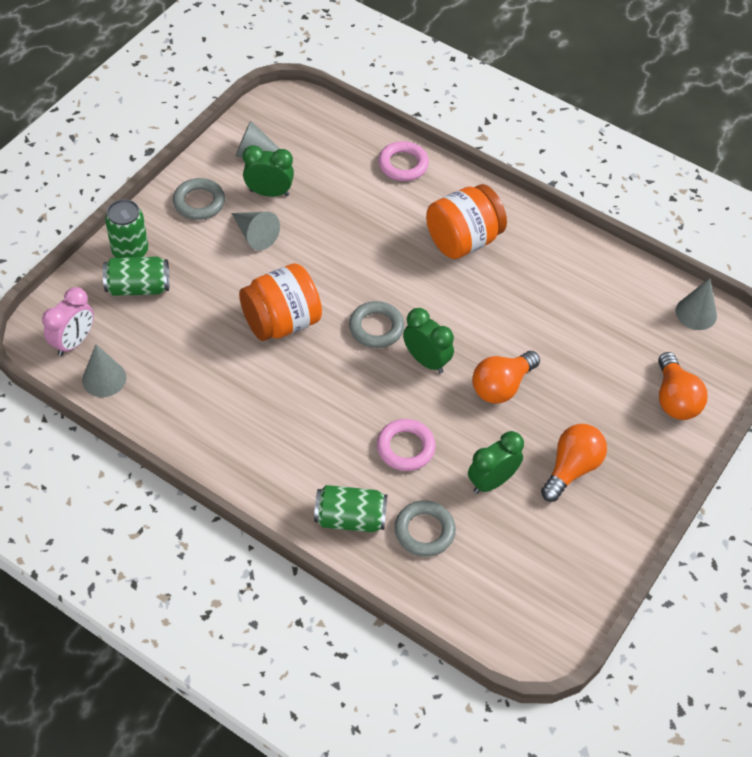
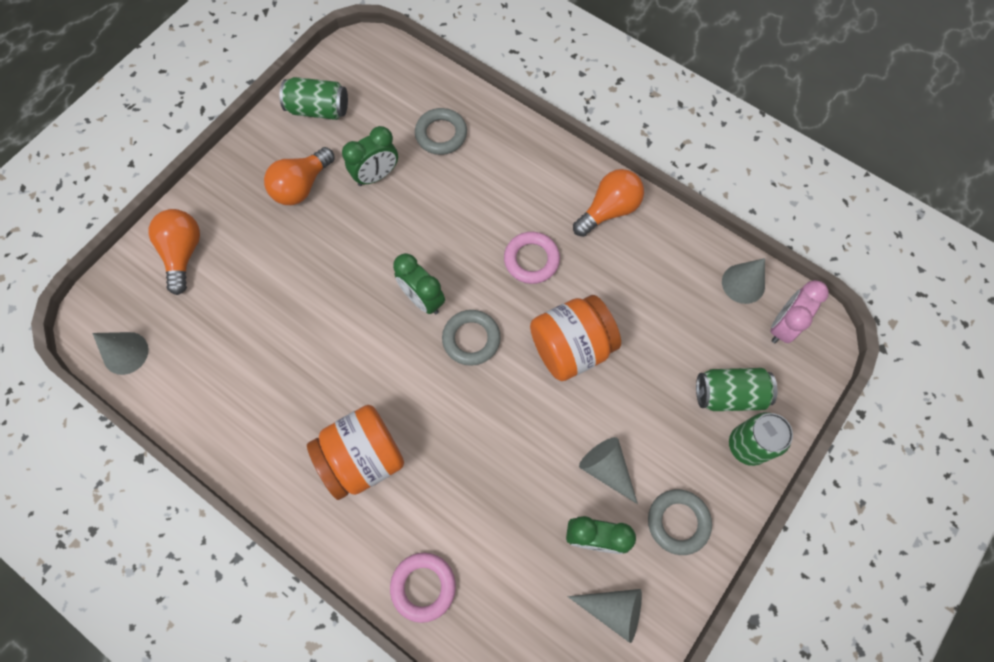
camera: 175 degrees left, 15 degrees up
green can [314,485,388,532] -> green can moved to [280,77,348,120]
pink ring [377,419,436,471] -> pink ring moved to [504,232,560,284]
orange light bulb [472,351,540,404] -> orange light bulb moved to [573,169,644,237]

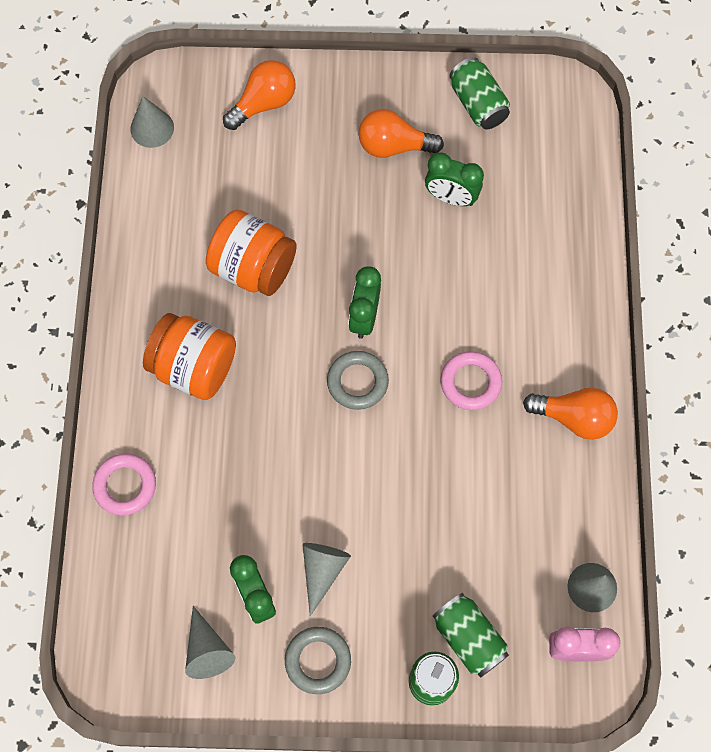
camera: 55 degrees right, 0 degrees up
grey ring [415,108,467,155] -> none
orange jar [530,295,621,381] -> orange jar moved to [206,209,297,296]

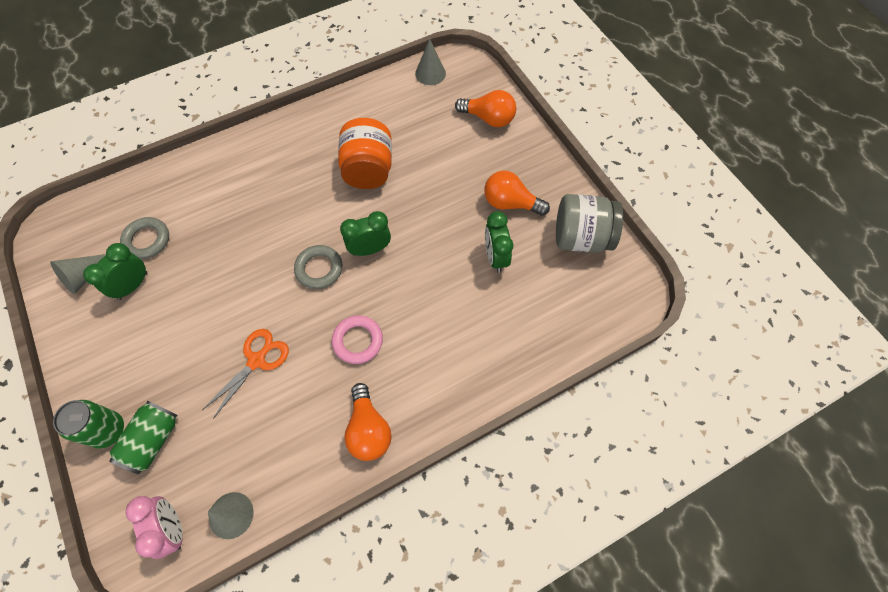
camera: 60 degrees right, 5 degrees down
pink ring [92,454,156,515] -> none
orange jar [143,313,236,400] -> none
grey ring [285,627,351,694] -> grey ring moved to [120,217,169,259]
grey cone [303,543,351,616] -> none
orange light bulb [359,109,444,158] -> orange light bulb turned 45 degrees counterclockwise [484,171,550,216]
green can [450,57,510,129] -> grey jar [556,194,623,253]
none -> orange scissors [202,329,289,419]

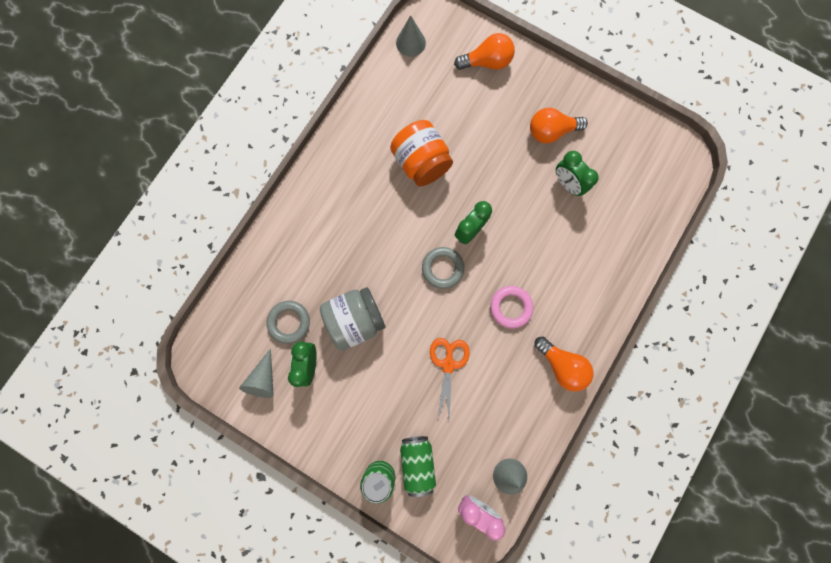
camera: 30 degrees left, 15 degrees up
grey jar [556,194,623,253] -> grey jar moved to [320,287,386,351]

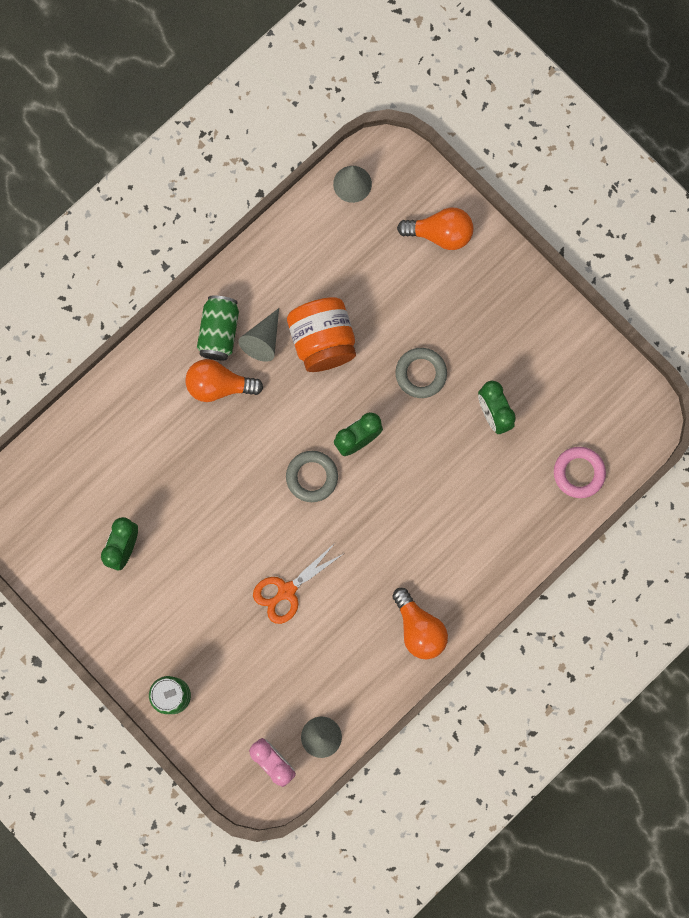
camera: 15 degrees right, 0 degrees up
grey cone [239,348,274,398] -> grey cone moved to [238,308,279,362]
grey ring [266,301,310,344] -> grey ring moved to [396,348,447,398]
grey jar [320,287,386,351] -> none
green can [400,436,436,497] -> green can moved to [197,295,239,360]
orange scissors [430,338,470,422] -> orange scissors turned 150 degrees counterclockwise [253,542,343,624]
pink ring [490,286,533,329] -> pink ring moved to [554,447,606,498]
orange light bulb [530,108,588,143] -> orange light bulb moved to [185,359,263,402]

